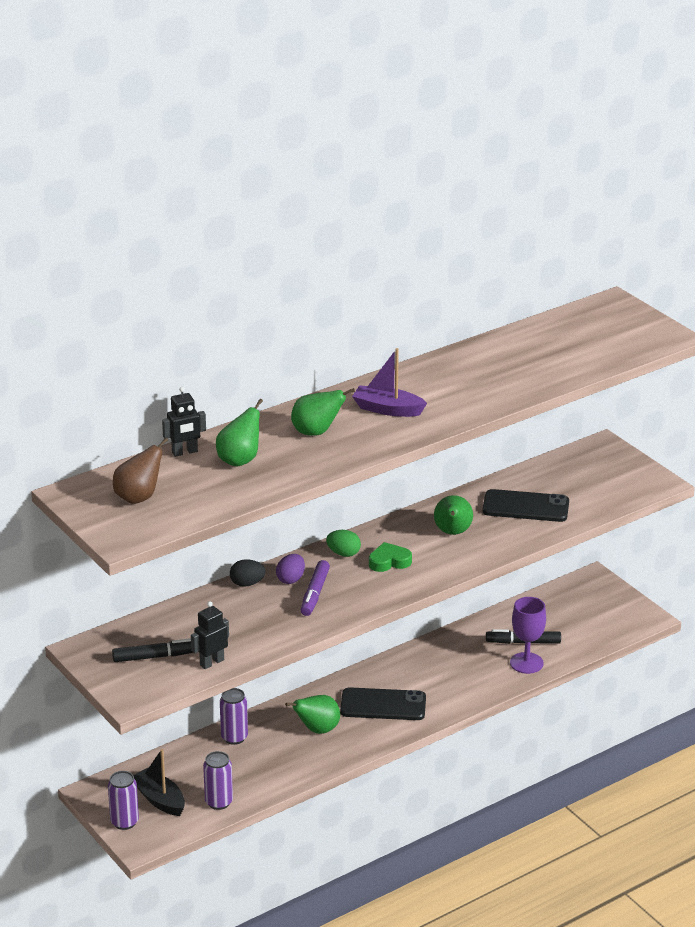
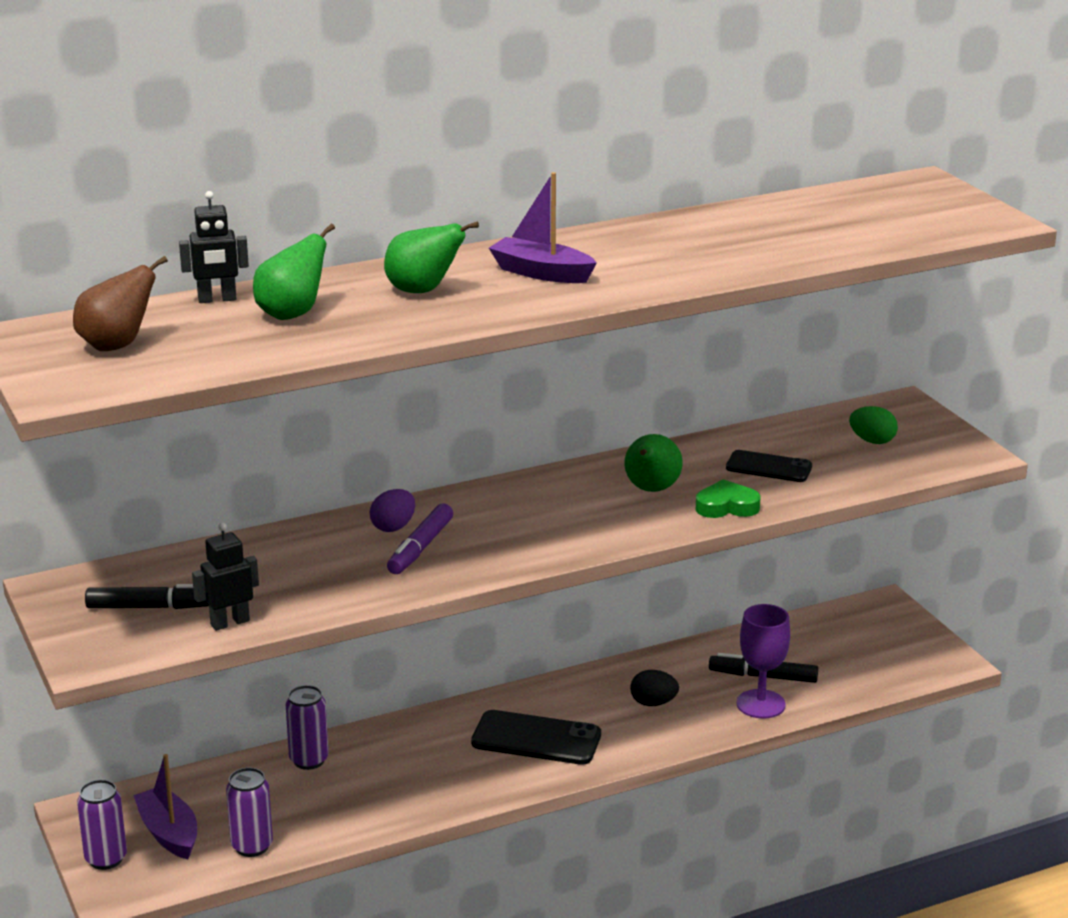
camera: 10 degrees right, 5 degrees down
black boat [133,749,185,816] -> purple boat [133,754,197,859]
black egg [230,559,266,587] -> black egg moved to [630,670,679,706]
green pear [285,695,340,734] -> none
green egg [326,530,361,557] -> green egg moved to [849,406,898,444]
green heart [369,542,412,572] -> green heart moved to [696,479,761,518]
black phone [483,489,569,522] -> black phone [726,450,812,482], size x0.66

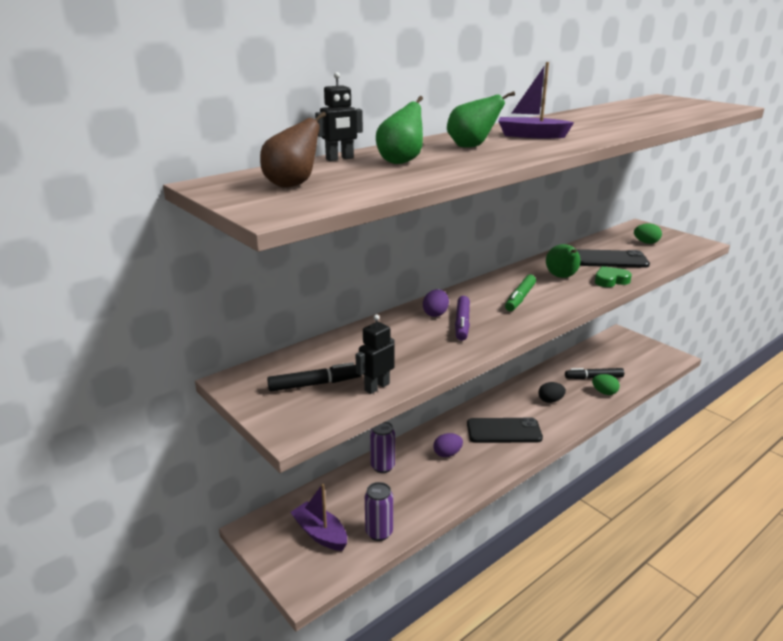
camera: 15 degrees left, 0 degrees up
purple can [77,780,127,870] -> none
black phone [726,450,812,482] -> black phone [577,249,650,268], size x1.52
purple goblet [736,604,790,719] -> green egg [592,374,620,395]
none -> purple egg [434,433,463,457]
none -> green marker [505,275,536,311]

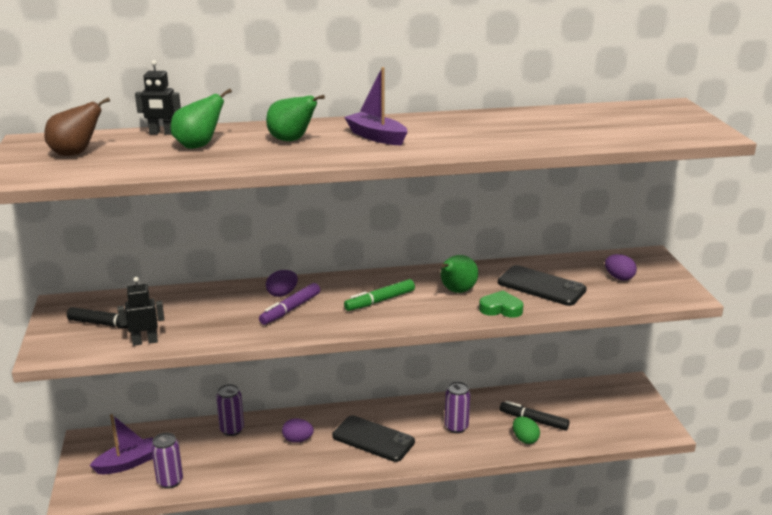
camera: 30 degrees right, 0 degrees up
purple boat [290,484,347,551] -> purple boat turned 75 degrees clockwise [89,414,153,474]
black egg [538,382,566,403] -> purple can [444,381,470,433]
green egg [634,223,662,244] -> purple egg [605,254,637,280]

